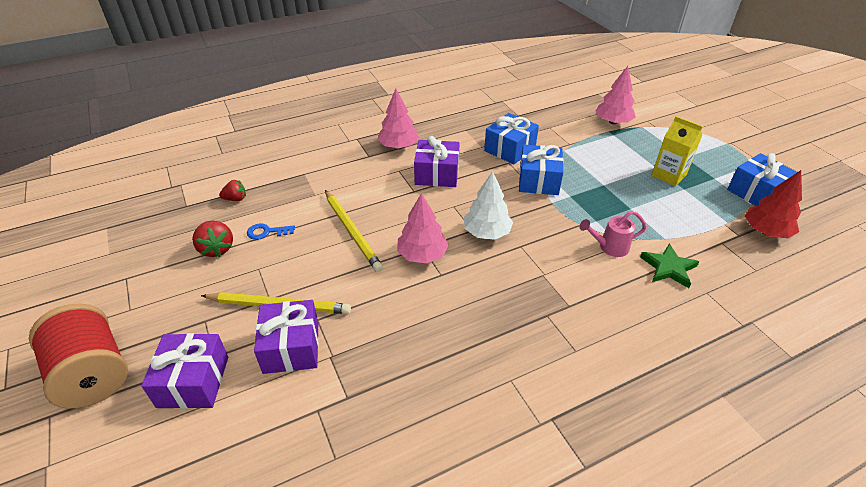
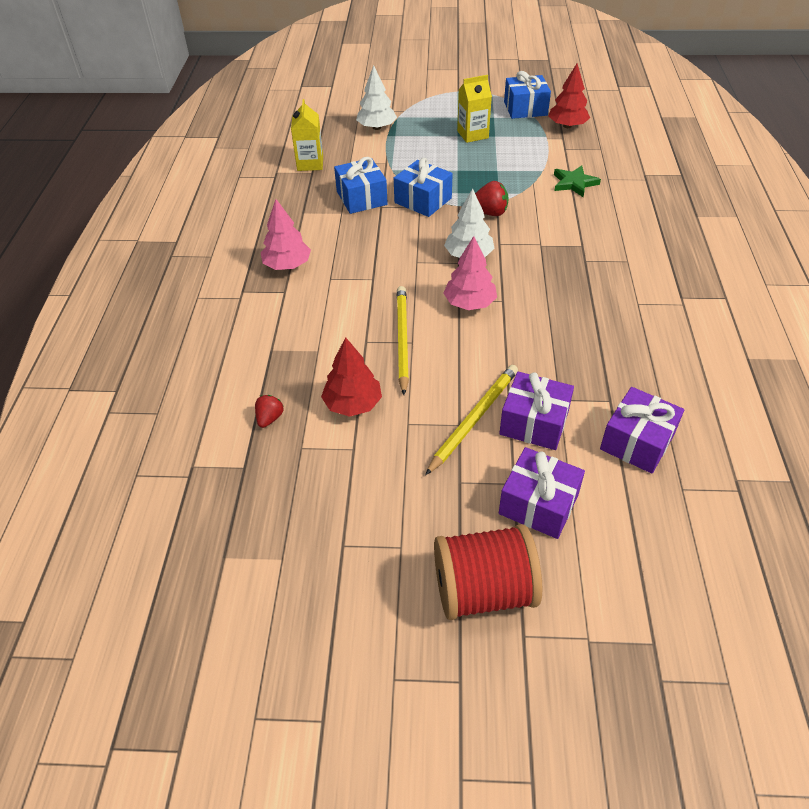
camera: 60 degrees left, 5 degrees up
red strawberry [192,221,233,257] -> red strawberry moved to [475,181,509,216]
blue key [247,223,295,240] -> red tree [321,337,382,417]
yellow pencil [325,190,383,272] -> yellow pencil turned 90 degrees counterclockwise [397,286,409,395]
purple gift [414,136,460,187] -> purple gift moved to [600,387,684,474]
pink watering can [579,211,647,257] -> none
pink tree [595,66,636,124] -> white tree [356,65,397,130]
none -> yellow carton [291,99,323,171]

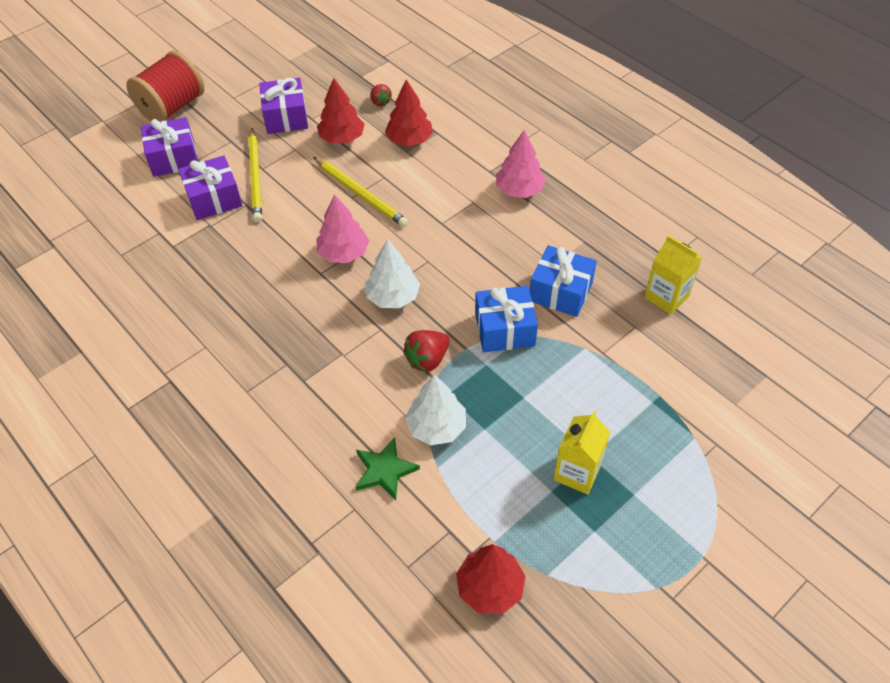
camera: 135 degrees right, 5 degrees up
white tree [356,65,397,130] -> white tree moved to [405,374,466,445]
blue gift [504,71,551,119] -> none
purple gift [600,387,684,474] -> purple gift moved to [259,78,308,134]
none -> red tree [385,80,433,146]

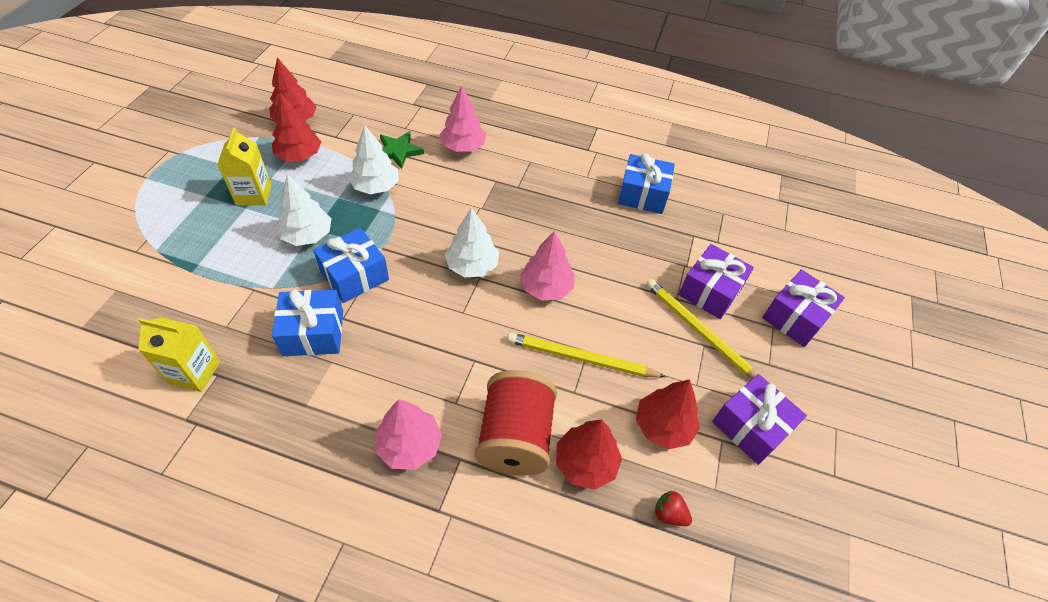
camera: 145 degrees right, 0 degrees up
red spool [126,51,205,122] -> red spool moved to [475,370,557,476]
red strawberry [403,330,450,372] -> none
none -> red tree [272,93,321,161]
none -> white tree [276,175,331,246]
none -> pink tree [440,86,486,152]
none -> blue gift [618,153,675,214]

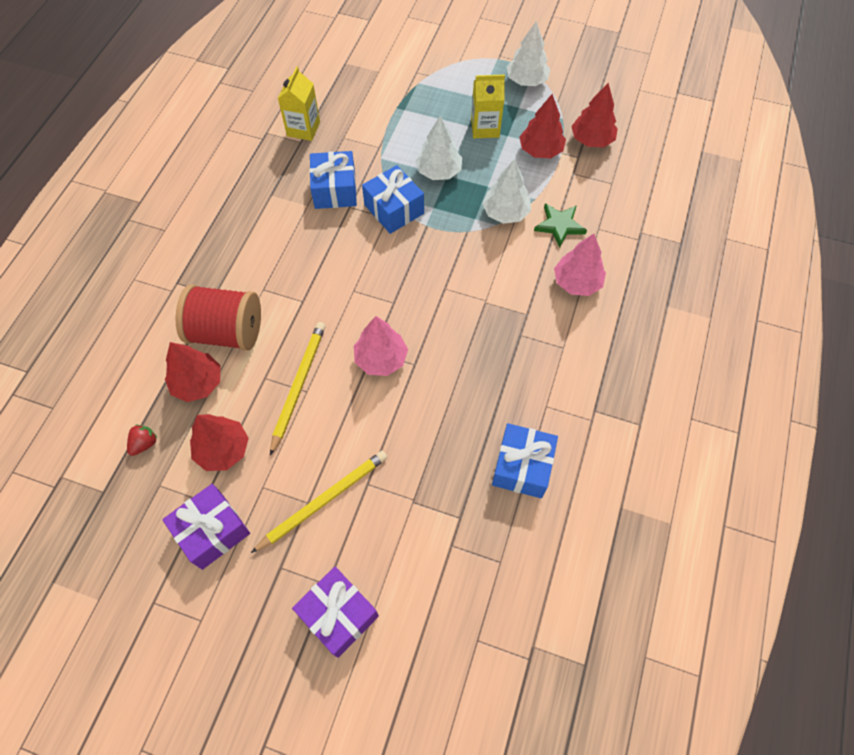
camera: 95 degrees right, 10 degrees up
pink tree [375,399,442,470] -> none
white tree [445,207,499,277] -> white tree moved to [507,21,550,86]
purple gift [679,244,754,319] -> none

